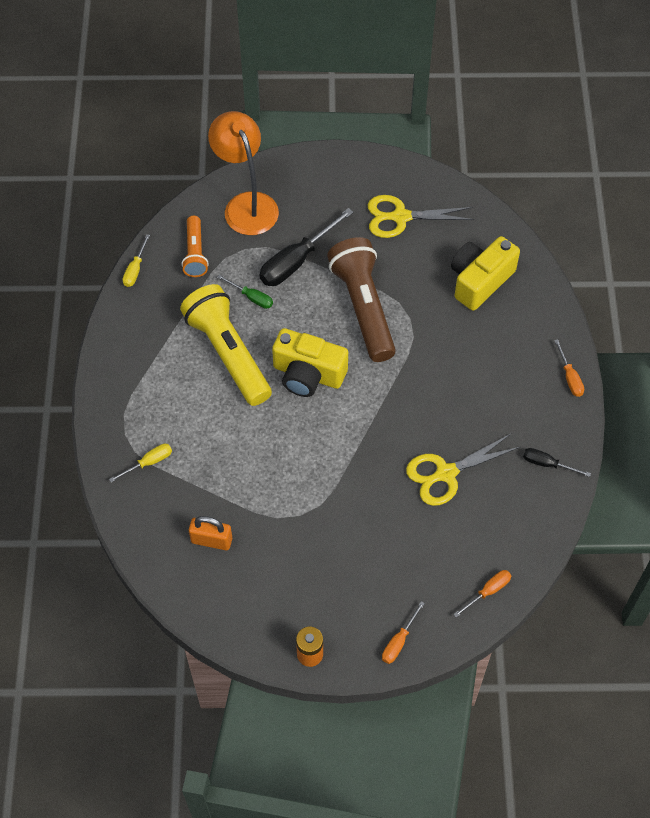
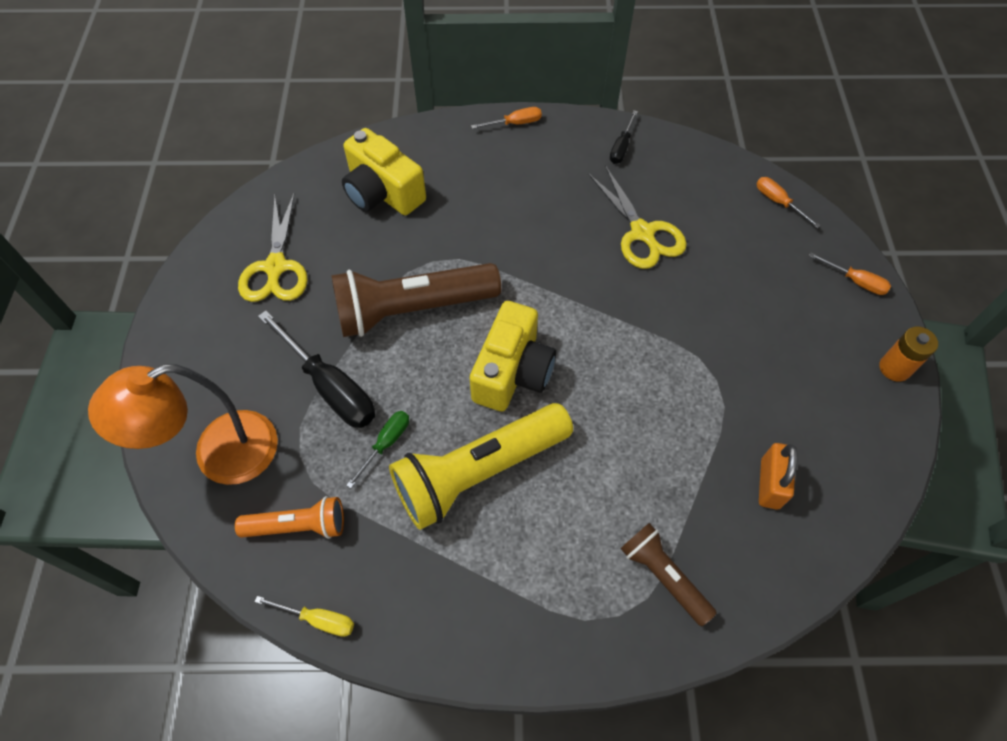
camera: 90 degrees left, 0 degrees up
yellow screwdriver [109,443,172,482] -> brown flashlight [620,523,717,626]

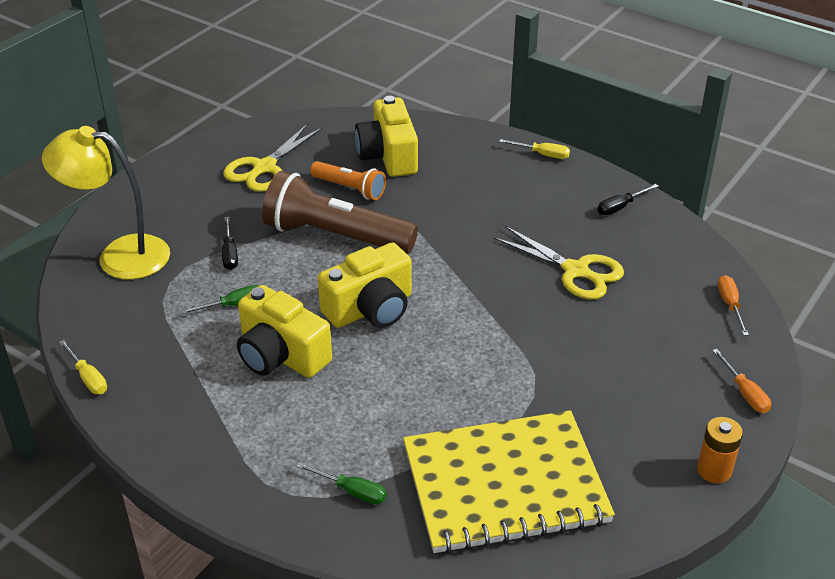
camera: 35 degrees right, 20 degrees down
orange lamp [88,364,278,485] -> yellow lamp [42,126,170,280]
orange flashlight [235,496,344,539] -> orange flashlight moved to [310,161,386,200]
black screwdriver [258,310,375,428] -> black screwdriver [222,217,238,270], size x0.52
yellow flashlight [389,403,573,530] -> yellow camera [237,285,332,378]
orange screwdriver [471,107,542,129] -> yellow screwdriver [499,139,570,159]
yellow scissors [588,165,687,269] -> yellow scissors turned 60 degrees counterclockwise [493,226,624,299]
brown flashlight [620,523,717,626] -> green screwdriver [296,462,387,504]
orange padlock [759,443,798,509] -> yellow notebook [403,410,615,554]

